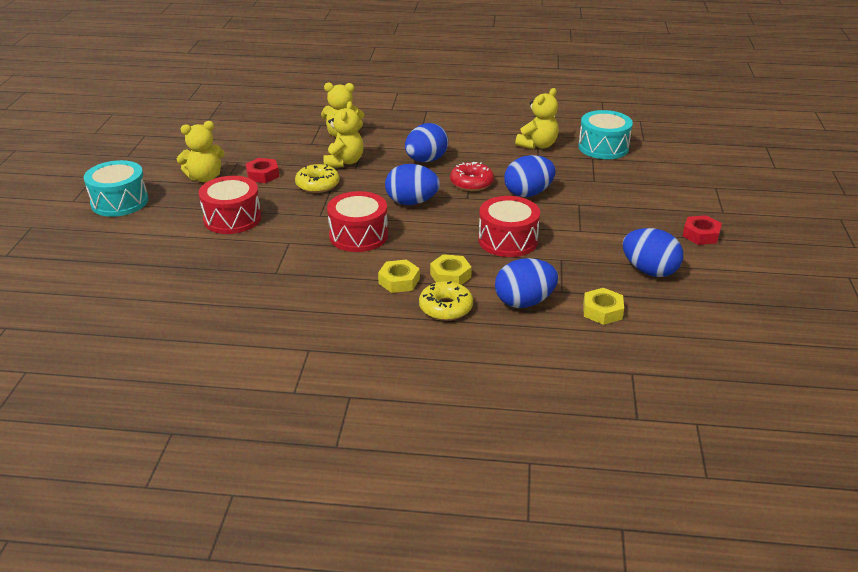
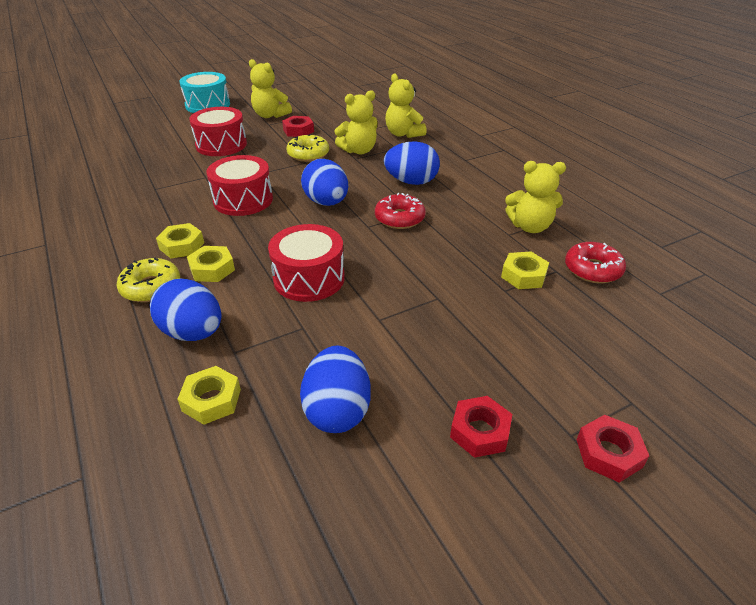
camera: 55 degrees right, 5 degrees up
blue egg [504,155,556,197] -> none
turquoise drum [578,110,633,159] -> red donut [565,242,626,283]
none -> yellow nut [501,252,549,289]
none -> red nut [576,415,649,483]

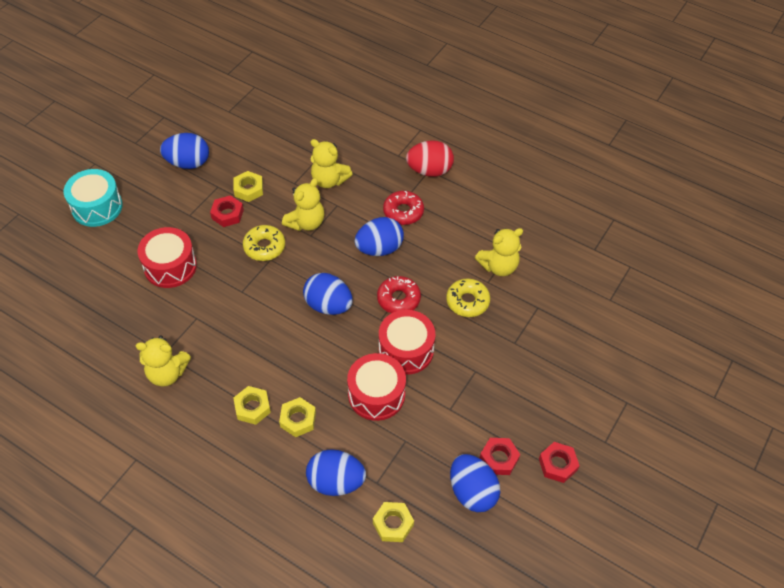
camera: 30 degrees left, 15 degrees up
yellow donut [117,258,180,302] -> yellow donut moved to [446,279,490,317]
red drum [206,155,273,216] -> red drum moved to [379,310,435,375]
yellow teddy bear [249,59,292,118] -> yellow teddy bear moved to [136,335,191,387]
yellow nut [501,252,549,289] -> yellow nut moved to [233,171,263,202]
red donut [565,242,626,283] -> red donut moved to [383,191,424,225]
red nut [576,415,649,483] -> red nut moved to [480,438,520,475]
none -> blue egg [160,133,209,169]
none -> red egg [406,140,454,177]

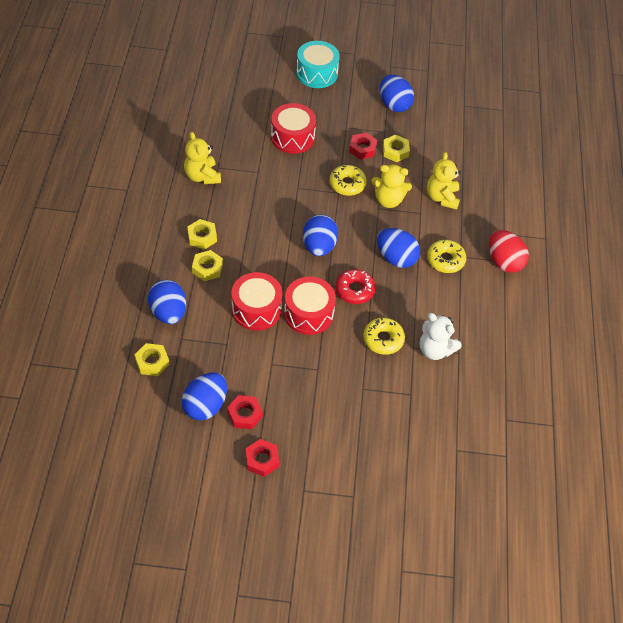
camera: 60 degrees right, 0 degrees up
red donut [383,191,424,225] -> yellow donut [427,240,466,273]
yellow teddy bear [475,228,523,276] -> white teddy bear [420,313,462,360]

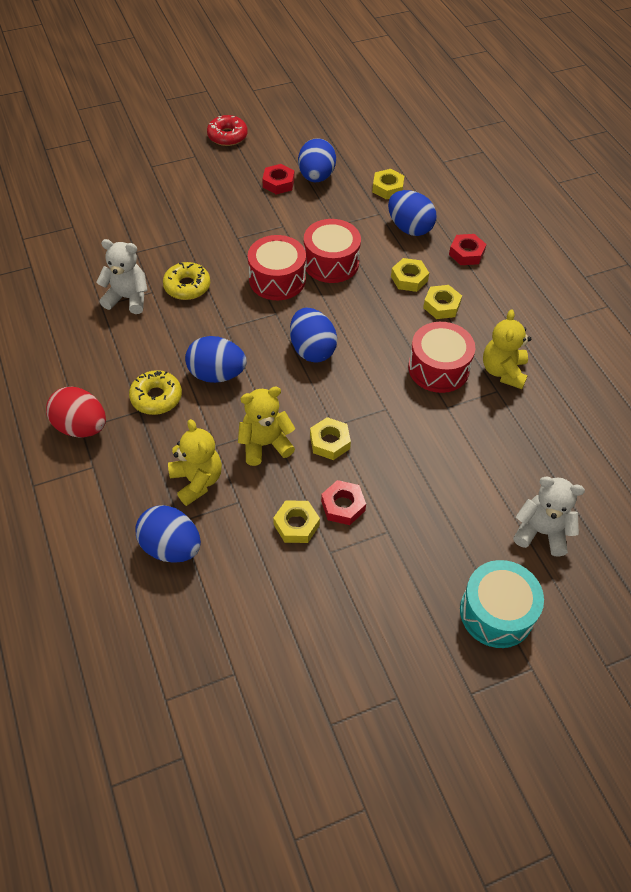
camera: 155 degrees right, 0 degrees up
yellow teddy bear [184,132,221,184] -> yellow teddy bear turned 120 degrees counterclockwise [483,310,531,389]
red nut [246,439,279,477] -> red nut moved to [449,234,486,265]
red drum [271,103,316,154] -> red drum moved to [408,322,475,393]
yellow donut [329,165,367,196] -> yellow nut [310,417,351,460]
red donut [335,269,376,304] -> red donut moved to [207,115,248,146]
blue egg [380,75,414,112] -> blue egg moved to [135,505,201,563]
none -> white teddy bear [513,477,585,556]

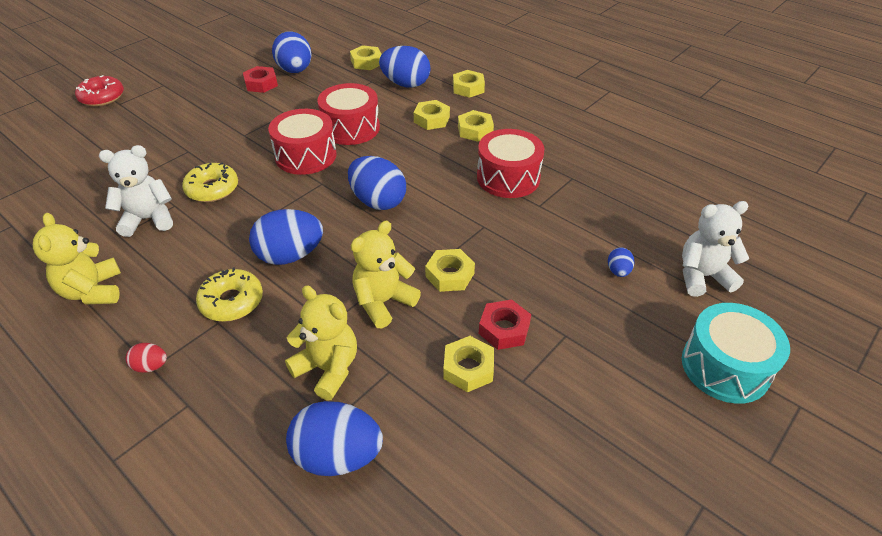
camera: 25 degrees left, 10 degrees down
red egg [46,387,106,437] -> red egg [126,343,167,373], size x0.47
red donut [207,115,248,146] -> red donut moved to [75,75,124,107]
red nut [449,234,486,265] -> yellow nut [453,70,485,98]
yellow teddy bear [483,310,531,389] -> yellow teddy bear moved to [33,213,121,305]
none -> blue egg [608,247,635,277]

